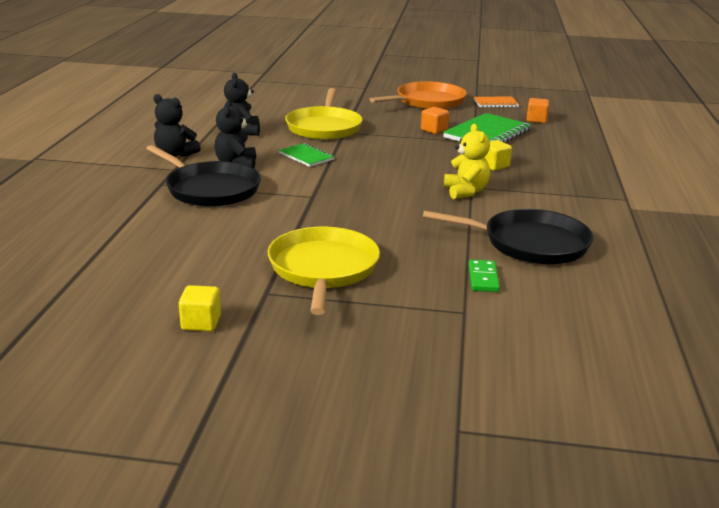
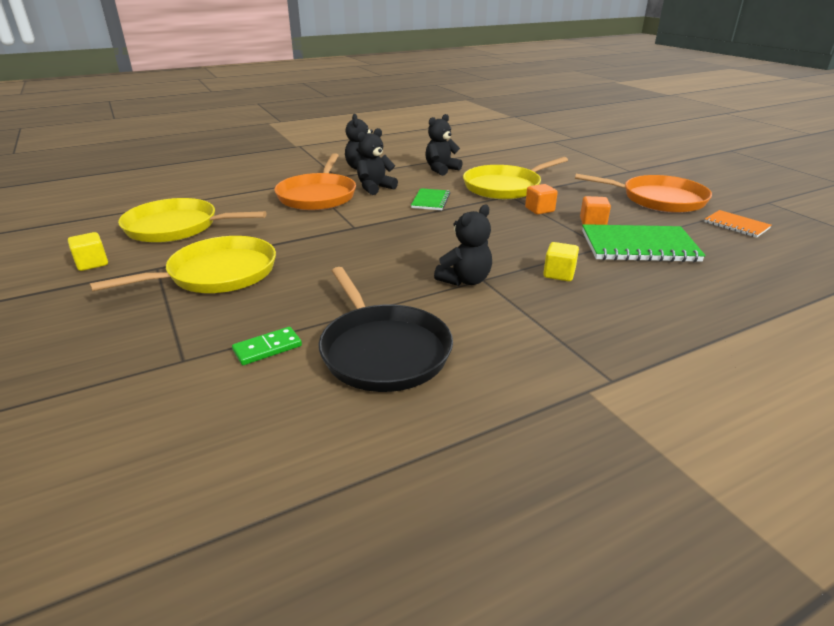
camera: 55 degrees right, 5 degrees up
black pan [146,145,261,207] -> orange pan [274,153,356,210]
yellow teddy bear [444,124,490,199] -> black teddy bear [434,205,492,286]
orange cube [526,98,549,123] -> orange cube moved to [525,184,558,214]
none -> yellow pan [118,198,267,243]

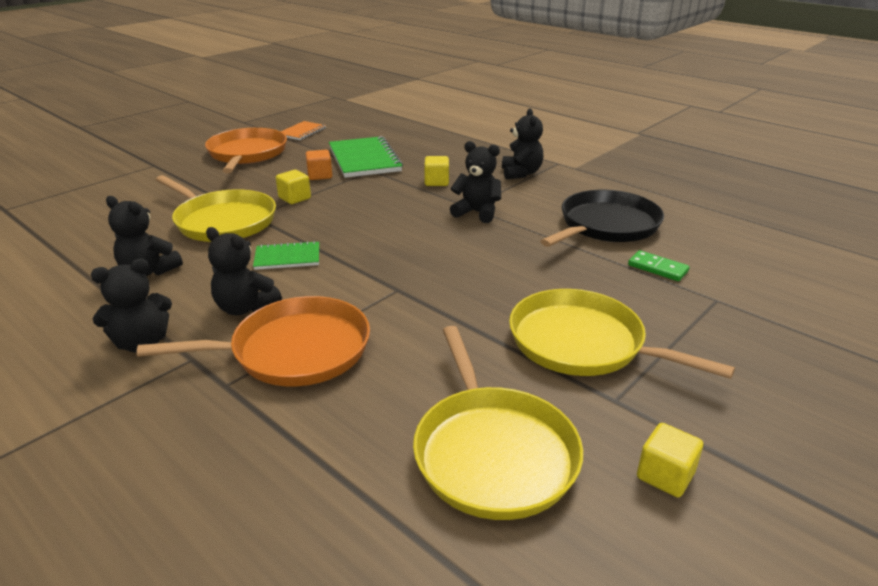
camera: 110 degrees left, 0 degrees up
orange cube [525,184,558,214] -> yellow cube [276,170,311,204]
none -> black teddy bear [502,109,543,179]

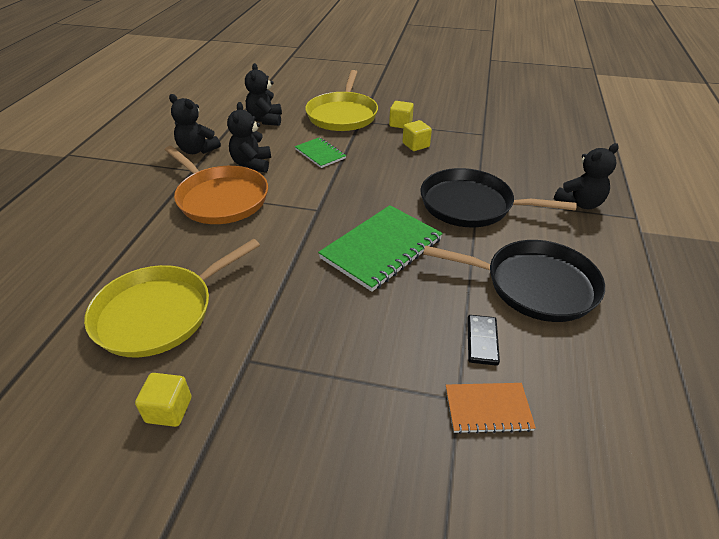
camera: 60 degrees right, 10 degrees up
orange pan [205,128,287,173] -> none
orange notebook [281,121,326,140] -> orange notebook moved to [446,383,536,434]
orange cube [306,150,332,180] -> none
green notebook [329,136,403,178] -> green notebook moved to [318,205,443,292]
yellow cube [424,156,449,186] -> yellow cube moved to [402,120,432,151]
black teddy bear [450,141,501,223] -> black pan [420,168,577,227]
yellow pan [509,289,735,379] -> none
green domino [628,250,690,281] -> black domino [467,315,500,366]

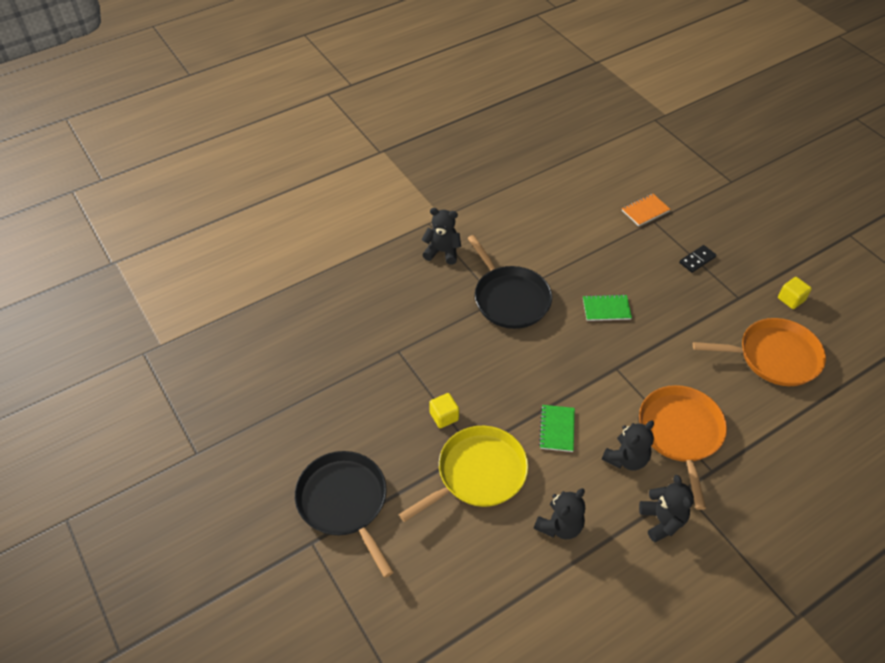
camera: 135 degrees left, 10 degrees up
yellow pan [84,239,260,357] -> orange pan [693,318,826,386]
green notebook [318,205,443,292] -> green notebook [583,294,632,321], size x0.55
yellow cube [402,120,432,151] -> none
black pan [423,240,605,322] -> black pan moved to [295,451,394,578]
orange notebook [446,383,536,434] -> orange notebook turned 75 degrees counterclockwise [622,194,671,226]
black domino [467,315,500,366] -> black domino moved to [679,245,716,273]

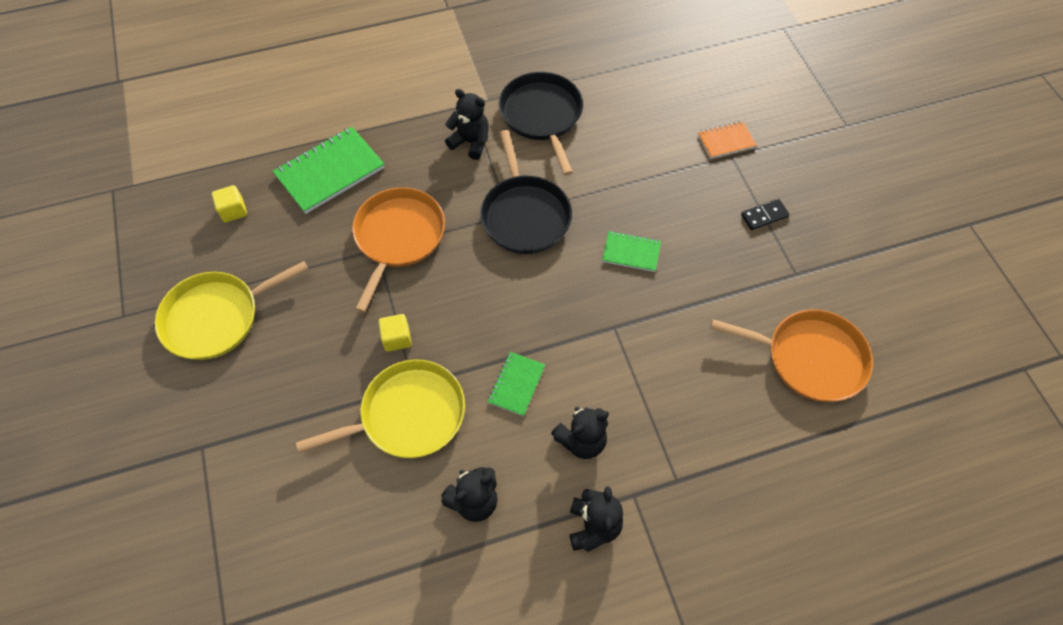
camera: 15 degrees right, 10 degrees up
black pan [295,451,394,578] -> black pan moved to [499,72,583,175]
orange pan [639,385,727,510] -> orange pan moved to [352,187,445,313]
yellow cube [778,277,812,309] -> yellow cube moved to [212,185,247,222]
none -> yellow pan [155,261,308,360]
none -> green notebook [273,127,385,214]

